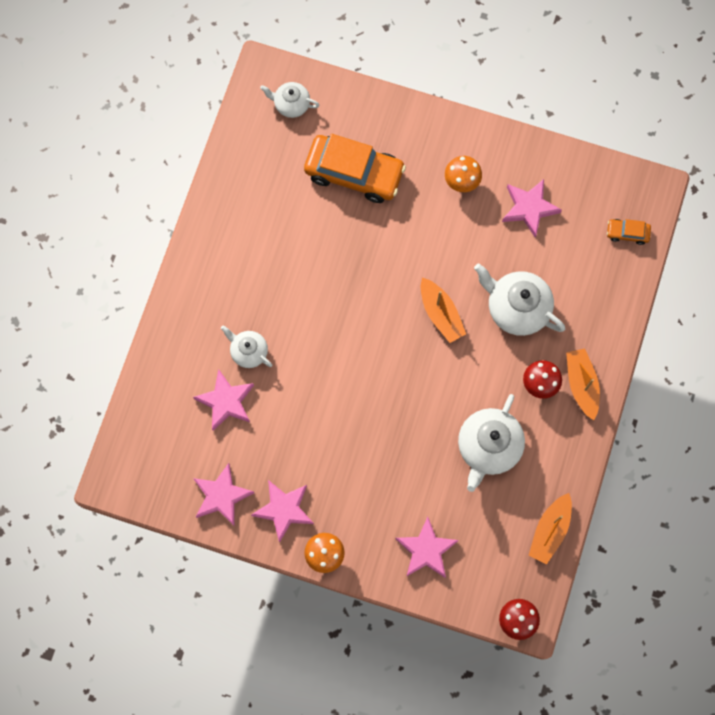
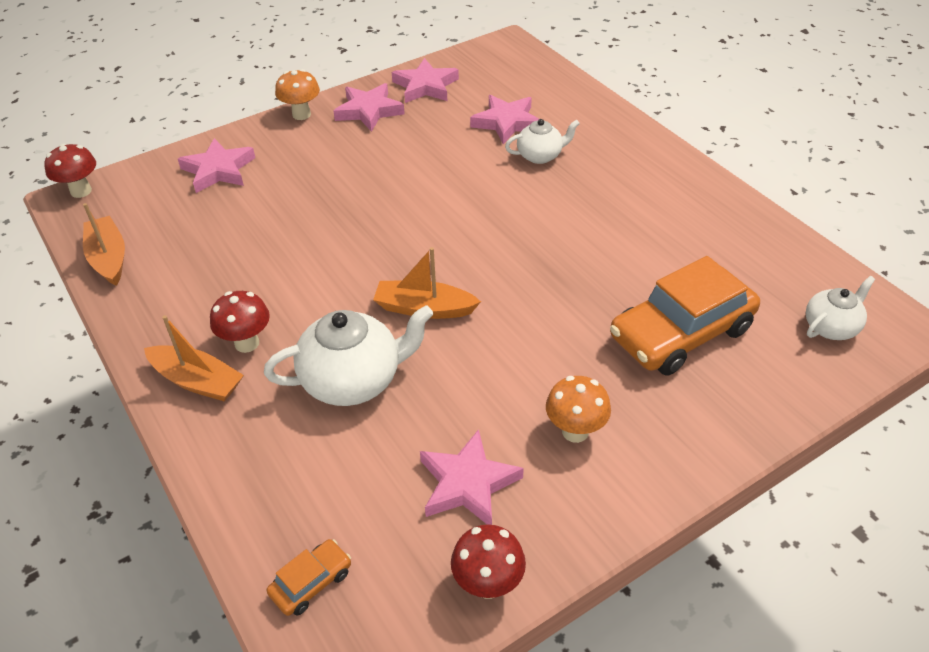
camera: 130 degrees right, 30 degrees down
white teapot [458,394,525,492] -> none
none -> red mushroom [451,524,526,599]

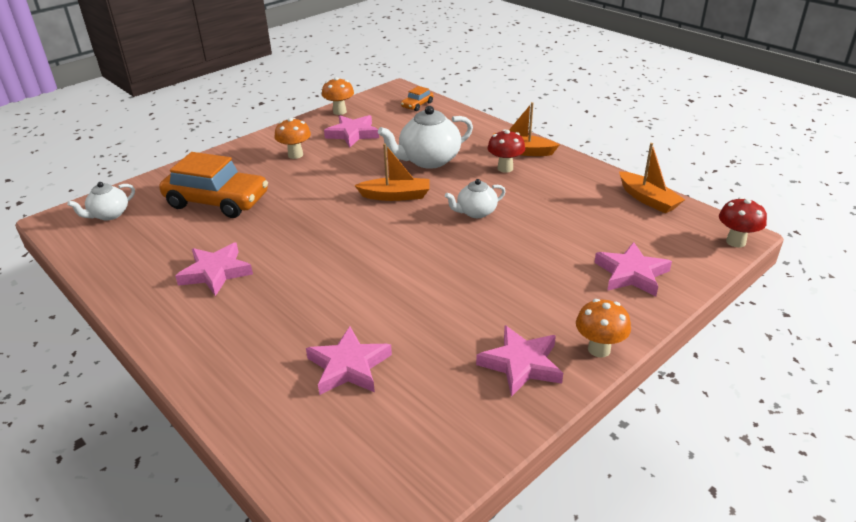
camera: 170 degrees right, 10 degrees down
pink star [392,58,459,103] -> pink star moved to [175,243,253,296]
red mushroom [451,524,526,599] -> orange mushroom [322,77,354,115]
white teapot [505,119,580,164] -> white teapot moved to [445,179,506,218]
orange car [610,256,760,375] -> orange car turned 60 degrees clockwise [159,152,268,218]

